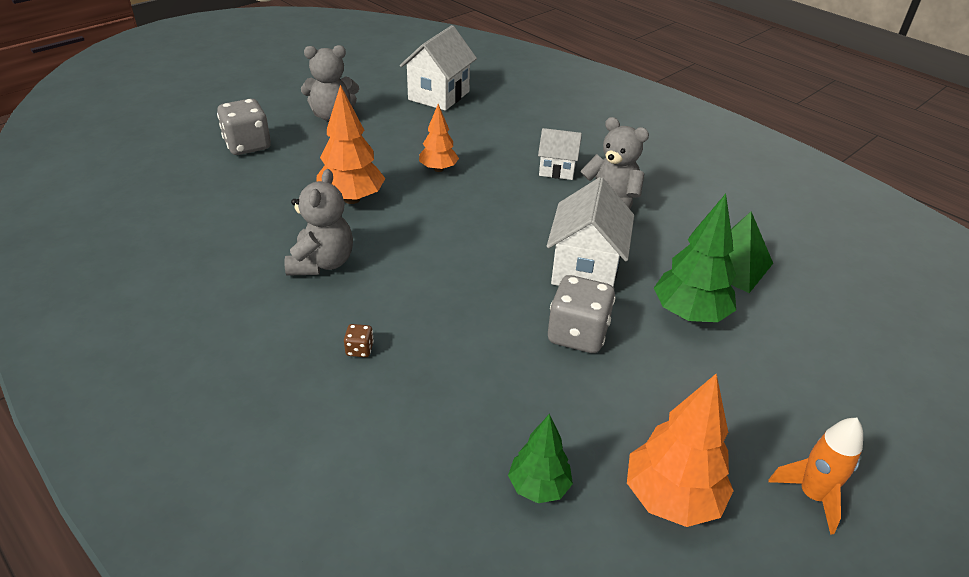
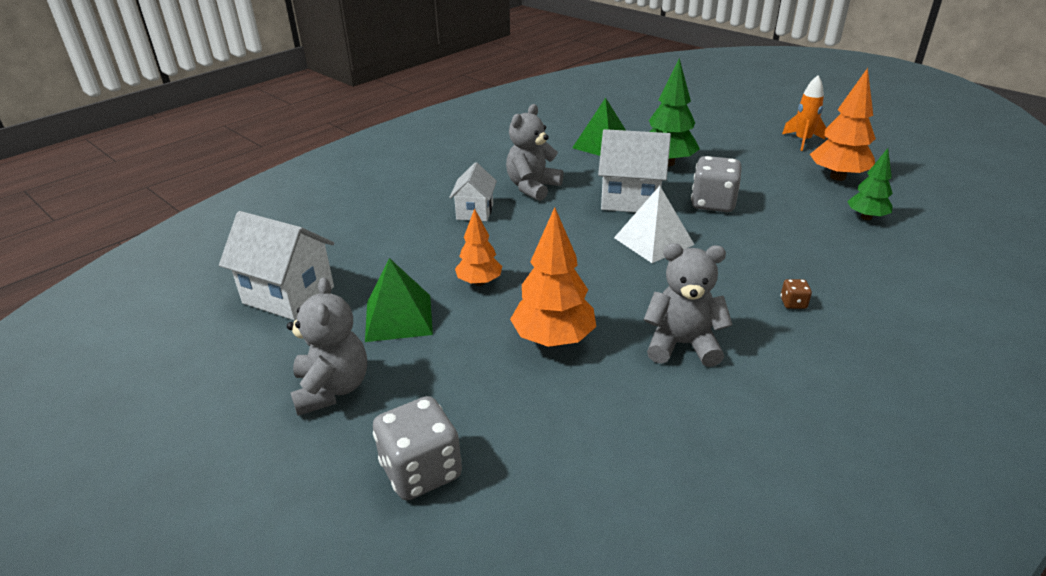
camera: 90 degrees left, 5 degrees down
none -> green pyramid [365,258,433,342]
none -> white pyramid [614,186,695,263]

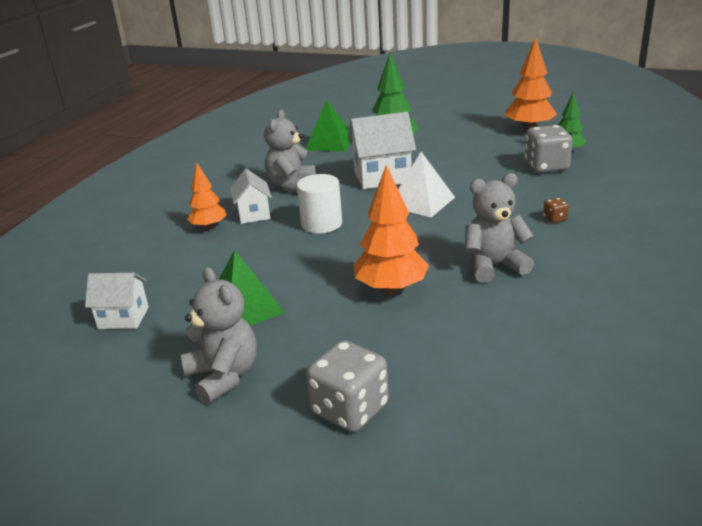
camera: 20 degrees left, 5 degrees down
white house [219,211,334,320] -> white house [85,273,149,329], size x0.61
orange tree [455,208,502,286] -> orange tree moved to [187,163,226,230]
grey dice [691,156,742,212] -> grey dice moved to [525,125,573,173]
orange rocket [782,75,826,151] -> none
none -> white cylinder [297,174,342,233]

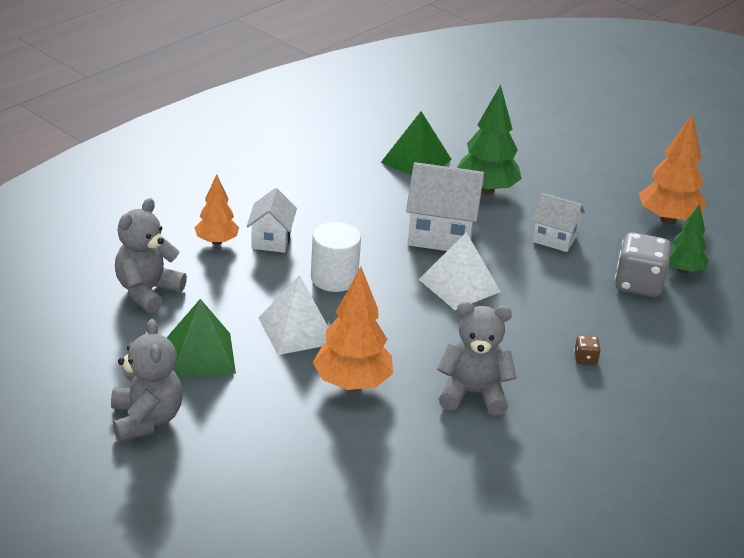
camera: 15 degrees right, 5 degrees up
white house [85,273,149,329] -> white house moved to [532,193,585,252]
grey teddy bear [264,110,316,193] -> grey teddy bear moved to [115,198,187,313]
grey dice [306,340,389,432] -> none
none -> white pyramid [258,275,329,355]

